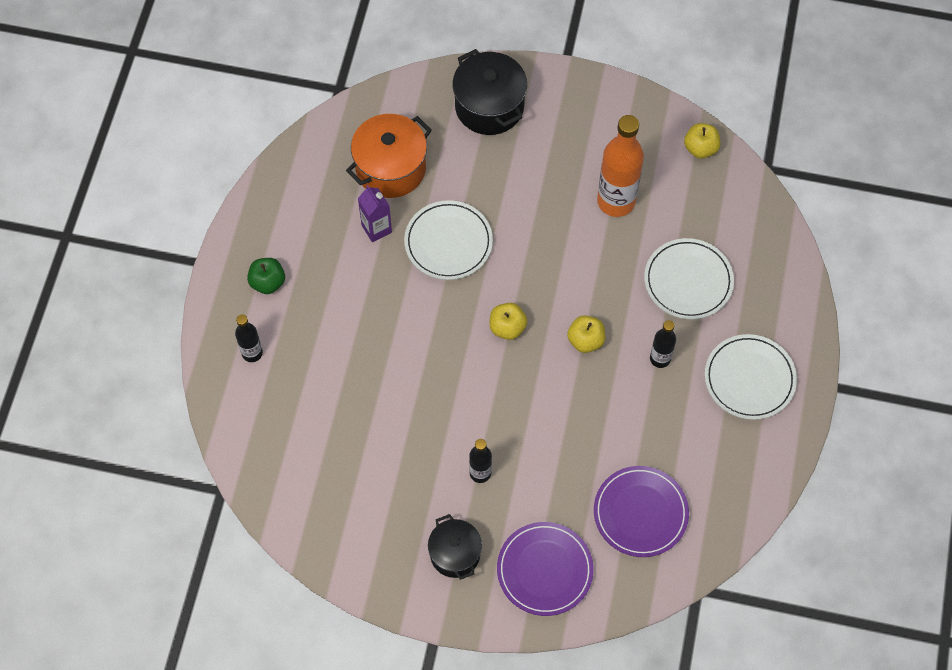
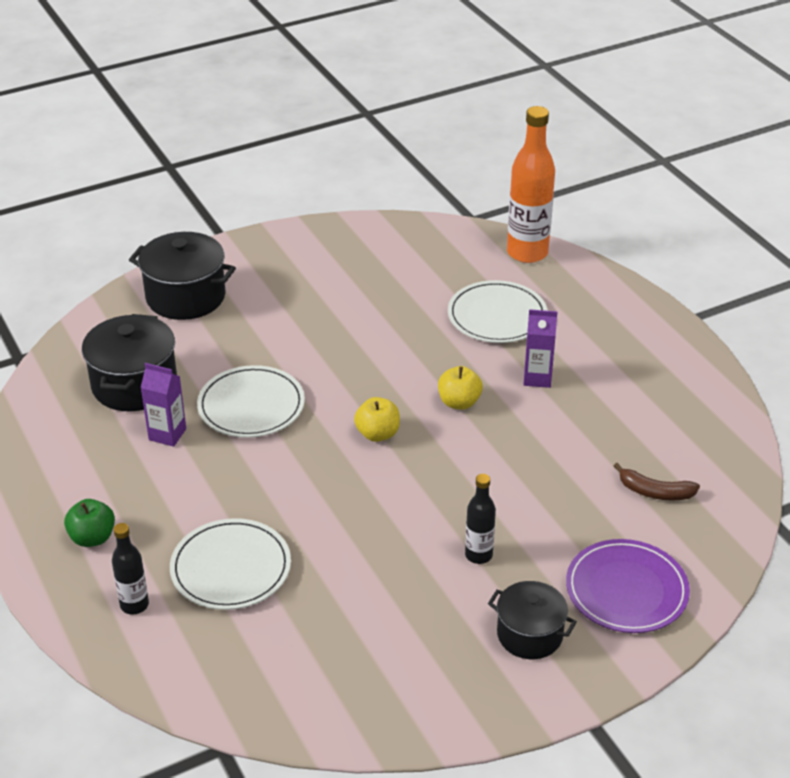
camera: 40 degrees left, 25 degrees down
orange pot [346,114,432,198] -> black pot [82,314,177,411]
purple plate [594,466,689,557] -> brown banana [614,463,700,501]
orange bottle [597,115,644,217] -> orange bottle moved to [507,106,555,263]
black bottle [650,320,676,368] -> purple carton [523,309,557,388]
yellow apple [684,123,720,159] -> none
white plate [705,334,797,420] -> white plate moved to [170,518,291,610]

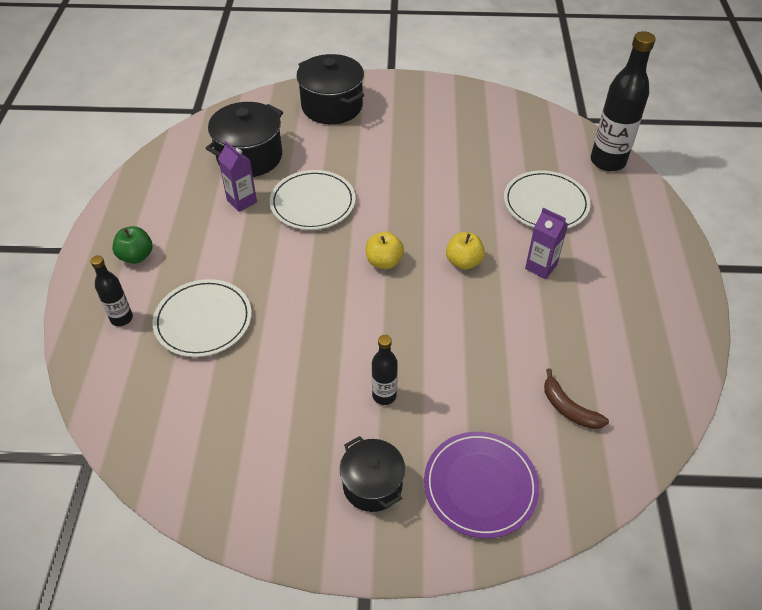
camera: 30 degrees right, 10 degrees up
orange bottle [507,106,555,263] -> black bottle [591,31,656,171]

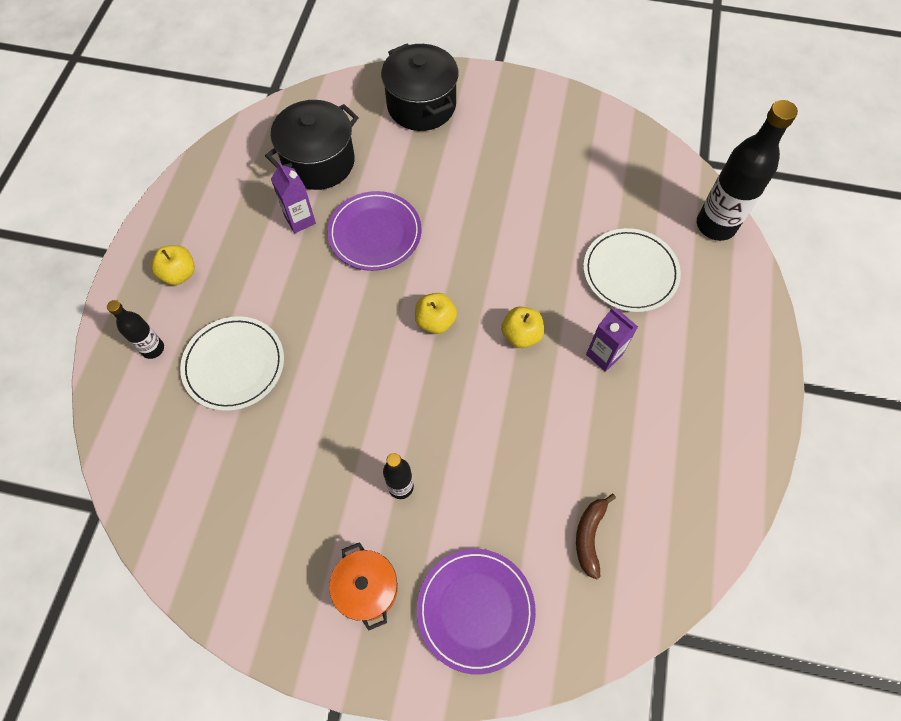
camera: 10 degrees right, 15 degrees up
green apple [112,226,152,264] -> yellow apple [151,245,195,285]
white plate [270,170,356,230] -> purple plate [327,191,422,271]
black pot [340,436,405,512] -> orange pot [329,542,398,631]
brown banana [544,368,609,429] -> brown banana turned 45 degrees clockwise [576,494,616,580]

